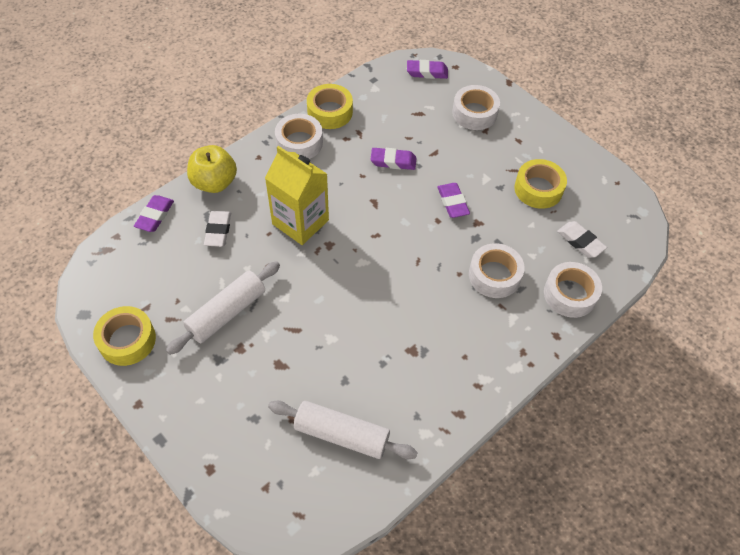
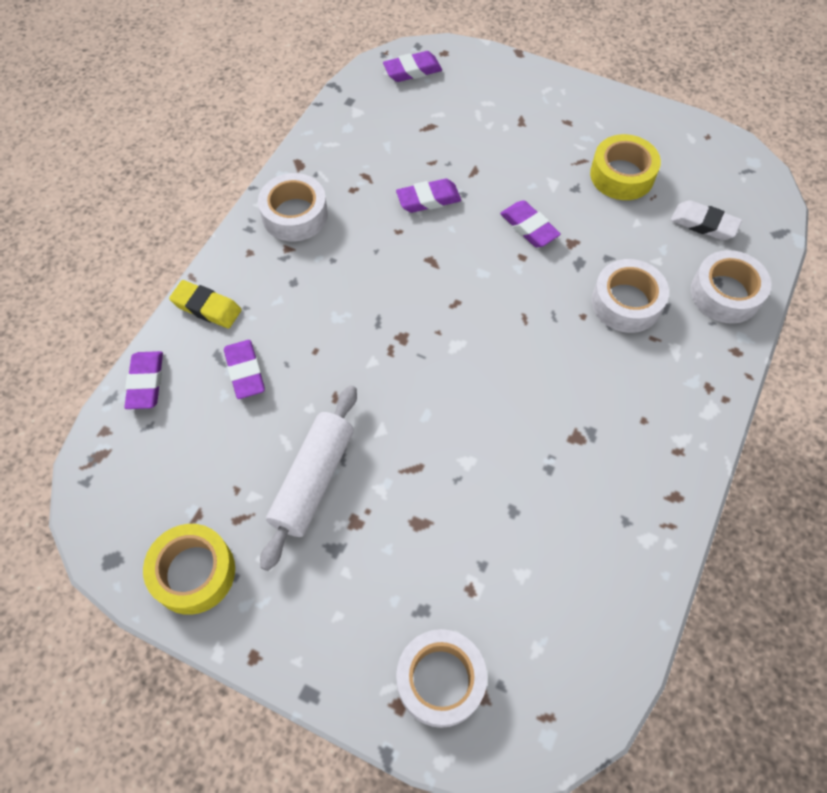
camera: 20 degrees left, 5 degrees up
yellow apple [187,145,237,193] -> yellow eraser [169,280,242,328]
white eraser [204,211,231,247] -> purple eraser [224,340,265,399]
yellow carton [265,146,329,245] -> none
white rolling pin [268,401,418,459] -> none
yellow tape [307,84,353,129] -> none
white tape [452,85,500,130] -> white tape moved to [396,629,487,728]

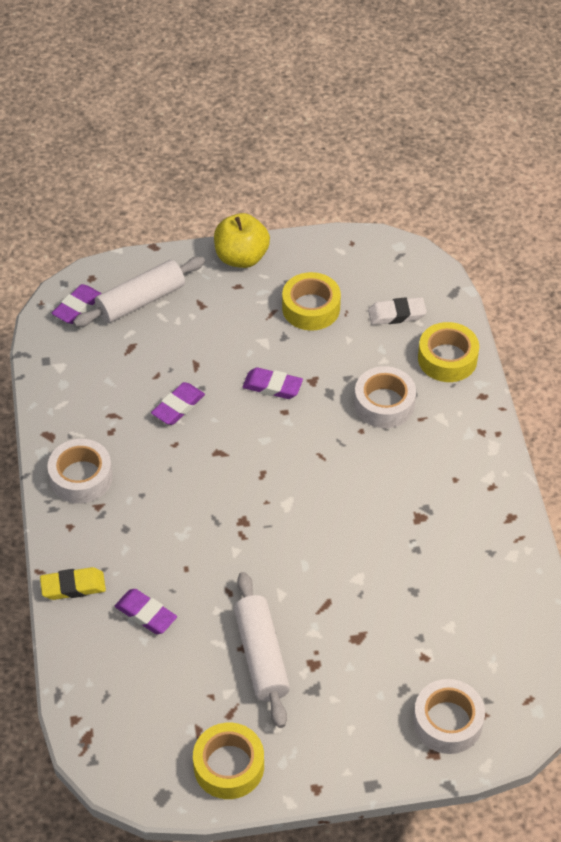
camera: 35 degrees left, 10 degrees down
purple eraser [124,351,163,409] -> none
white tape [691,250,771,324] -> yellow tape [418,322,479,382]
none -> white rolling pin [73,257,205,327]
none -> yellow apple [214,213,270,268]

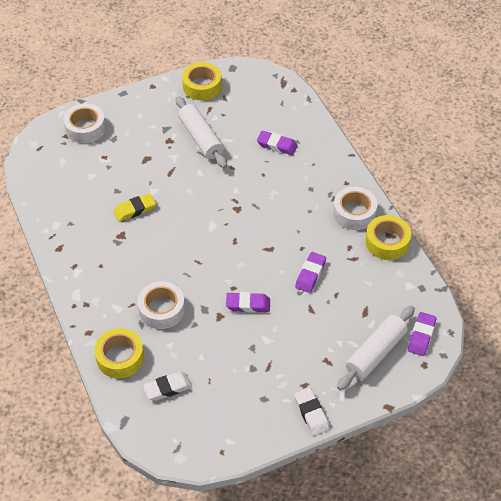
camera: 165 degrees right, 0 degrees up
yellow eraser [40,567,106,600] -> yellow eraser moved to [113,193,156,222]
yellow apple [214,213,270,268] -> white eraser [294,388,330,436]
yellow tape [282,272,341,331] -> yellow tape moved to [365,215,411,260]

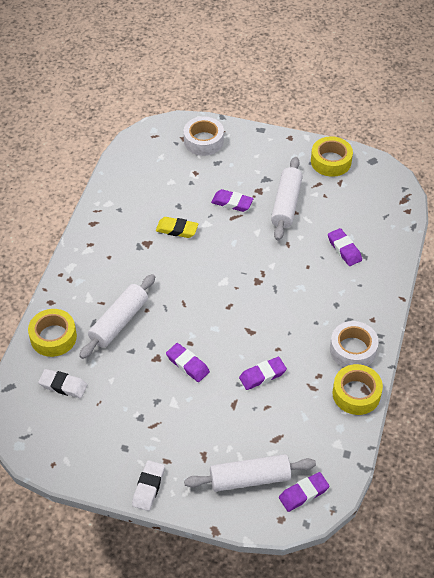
camera: 40 degrees right, 0 degrees up
white tape [137,281,185,329] -> white rolling pin [79,274,155,359]
none -> purple eraser [211,189,253,212]

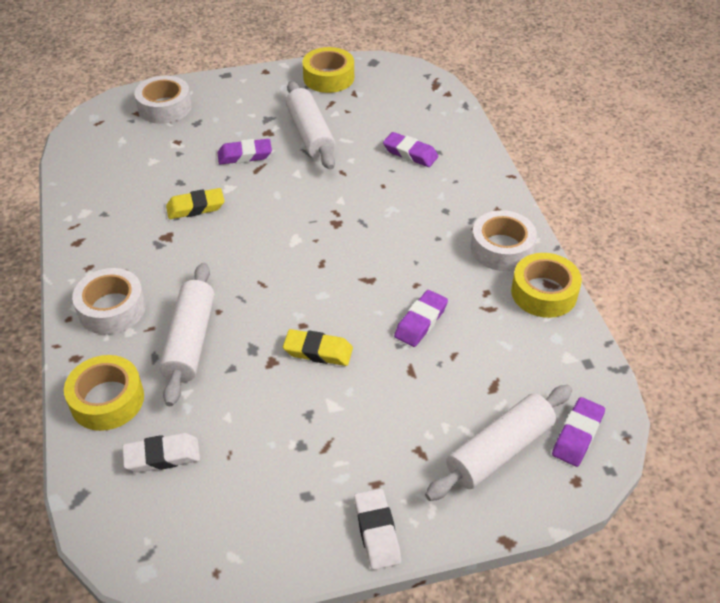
camera: 30 degrees left, 5 degrees down
purple eraser [166,343,210,382] -> yellow eraser [283,329,353,366]
none -> white tape [72,268,146,334]

